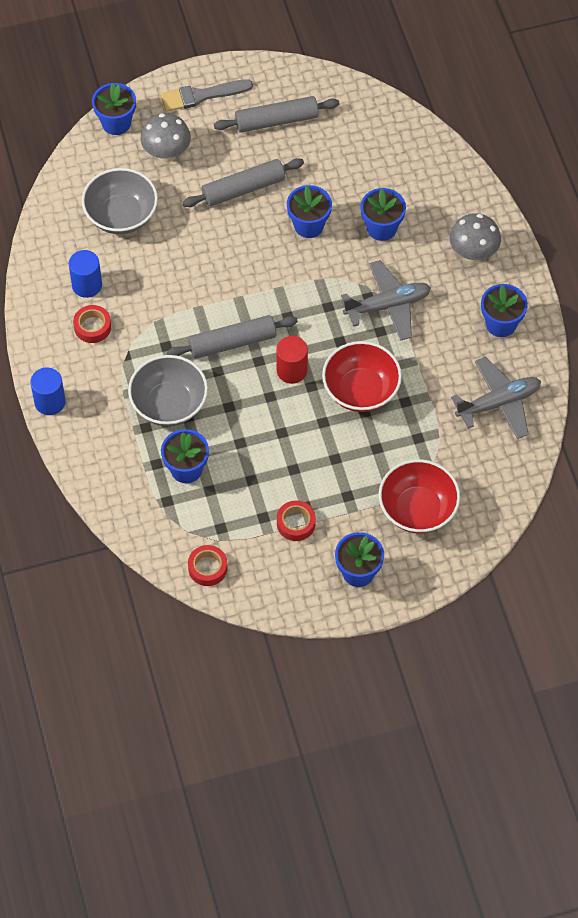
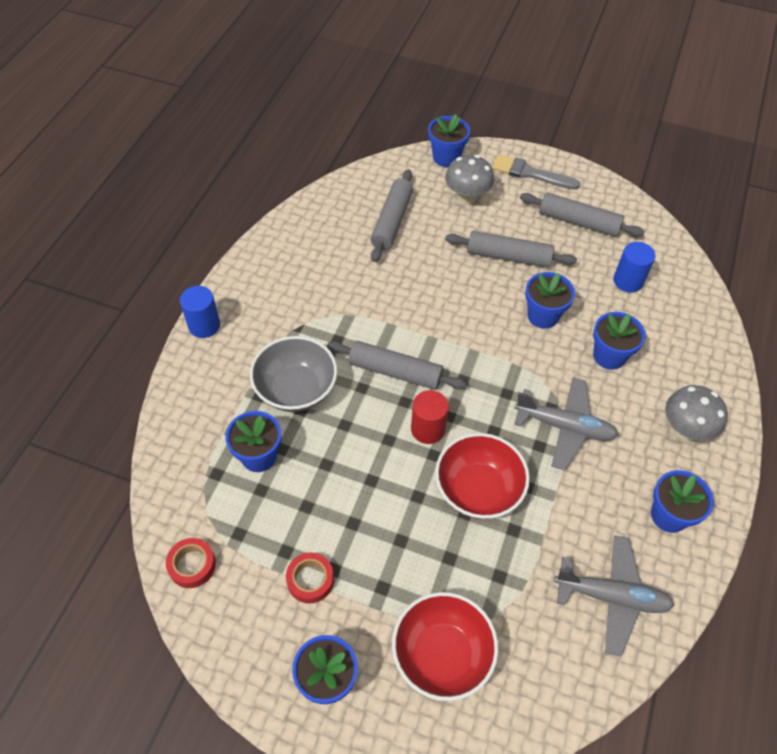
camera: 35 degrees right, 5 degrees down
blue cylinder [69,250,102,298] -> blue cylinder moved to [613,242,656,292]
red tape [73,305,111,343] -> none
grey bowl [82,168,158,234] -> grey rolling pin [371,169,413,262]

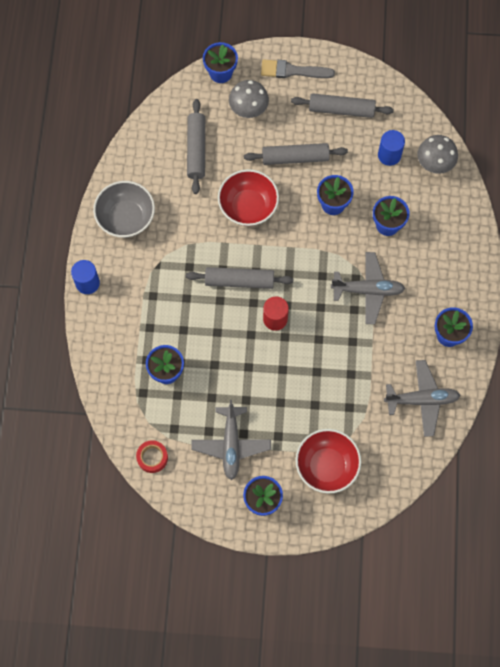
camera: 15 degrees left, 15 degrees up
grey bowl [250,336,337,412] -> grey bowl moved to [93,181,155,238]
red tape [286,552,334,604] -> grey plane [191,400,271,480]
red bowl [435,433,530,519] -> red bowl moved to [218,169,279,226]
grey mushroom [665,385,728,441] -> grey mushroom moved to [417,135,458,174]

